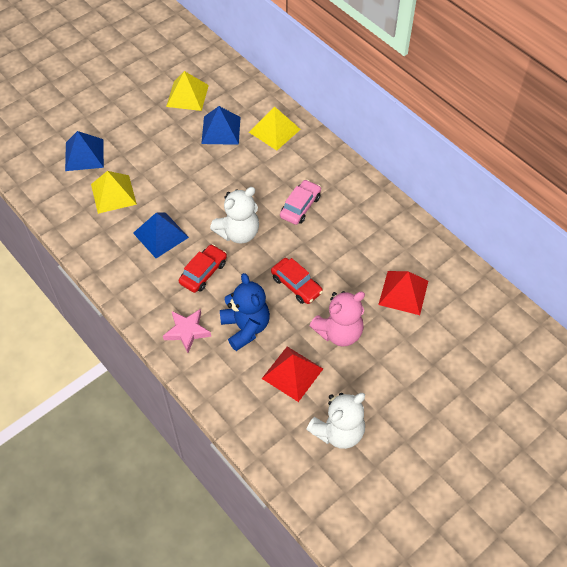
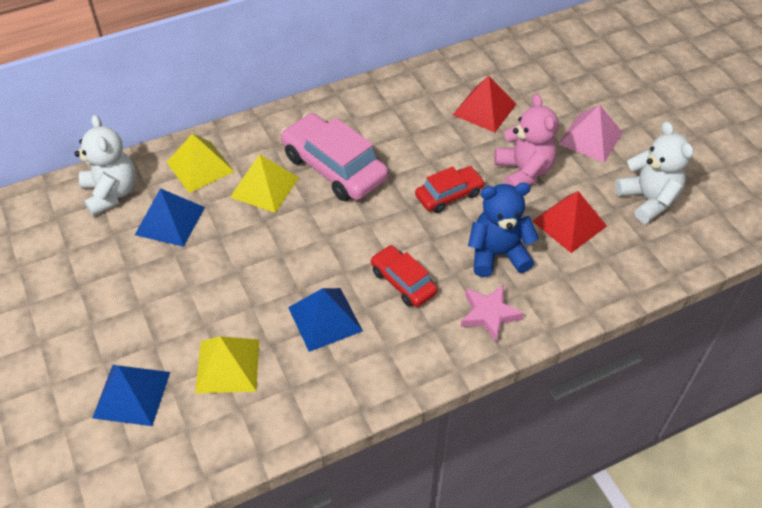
camera: 75 degrees left, 5 degrees down
yellow pyramid [166,71,209,111] -> yellow pyramid moved to [230,154,299,213]
white teddy bear [210,187,259,244] -> white teddy bear moved to [74,115,136,216]
pink car [280,180,321,225] -> pink car [281,113,388,201], size x1.74
none -> pink pyramid [559,105,623,163]

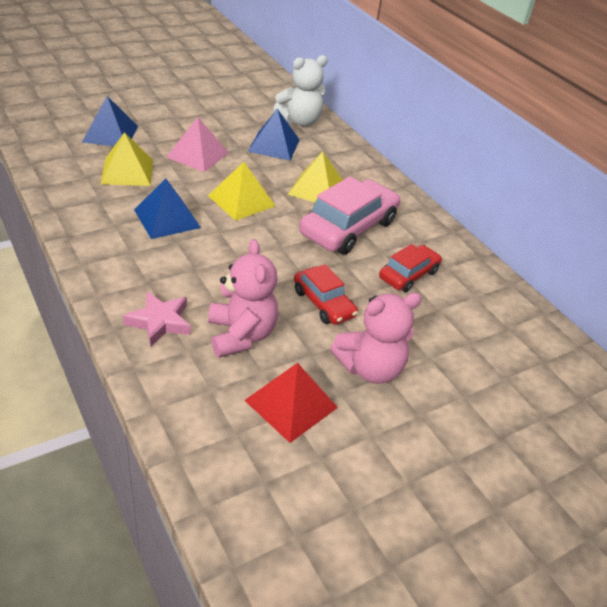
camera: 80 degrees right, 10 degrees down
yellow pyramid [167,134,234,193] -> yellow pyramid moved to [208,162,275,221]
red car [371,245,438,307] -> red car moved to [379,244,442,292]
red pyramid [453,76,516,132] -> none
blue teddy bear [468,183,539,277] -> pink teddy bear [208,239,278,358]
pink pyramid [559,105,623,163] -> pink pyramid moved to [166,117,229,172]
white teddy bear [615,121,694,224] -> none

